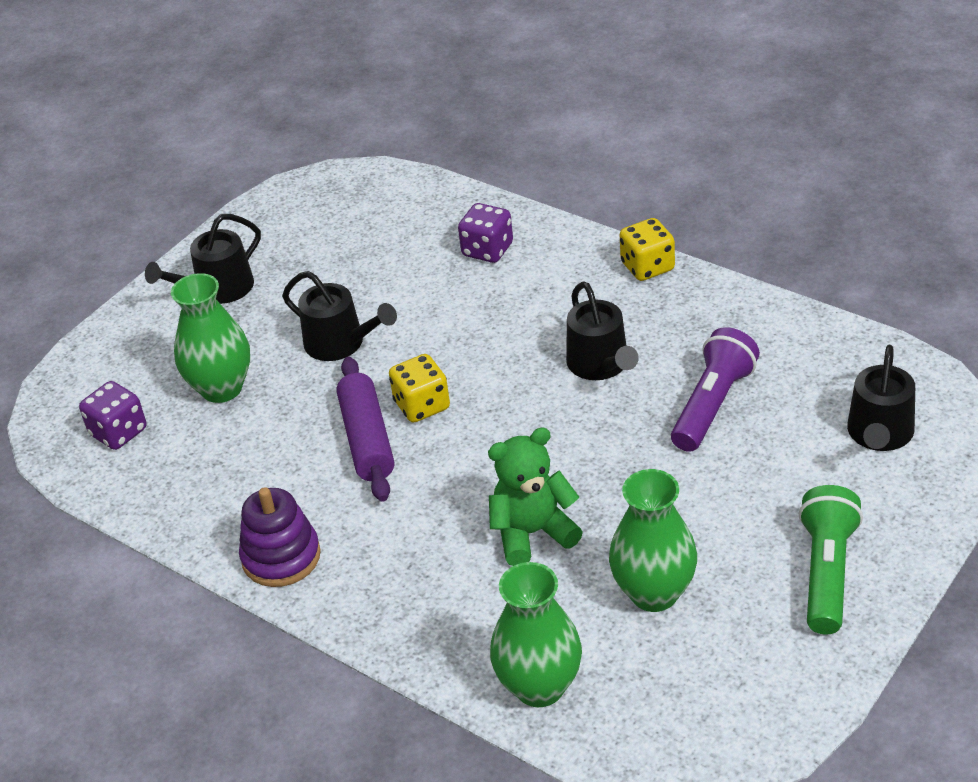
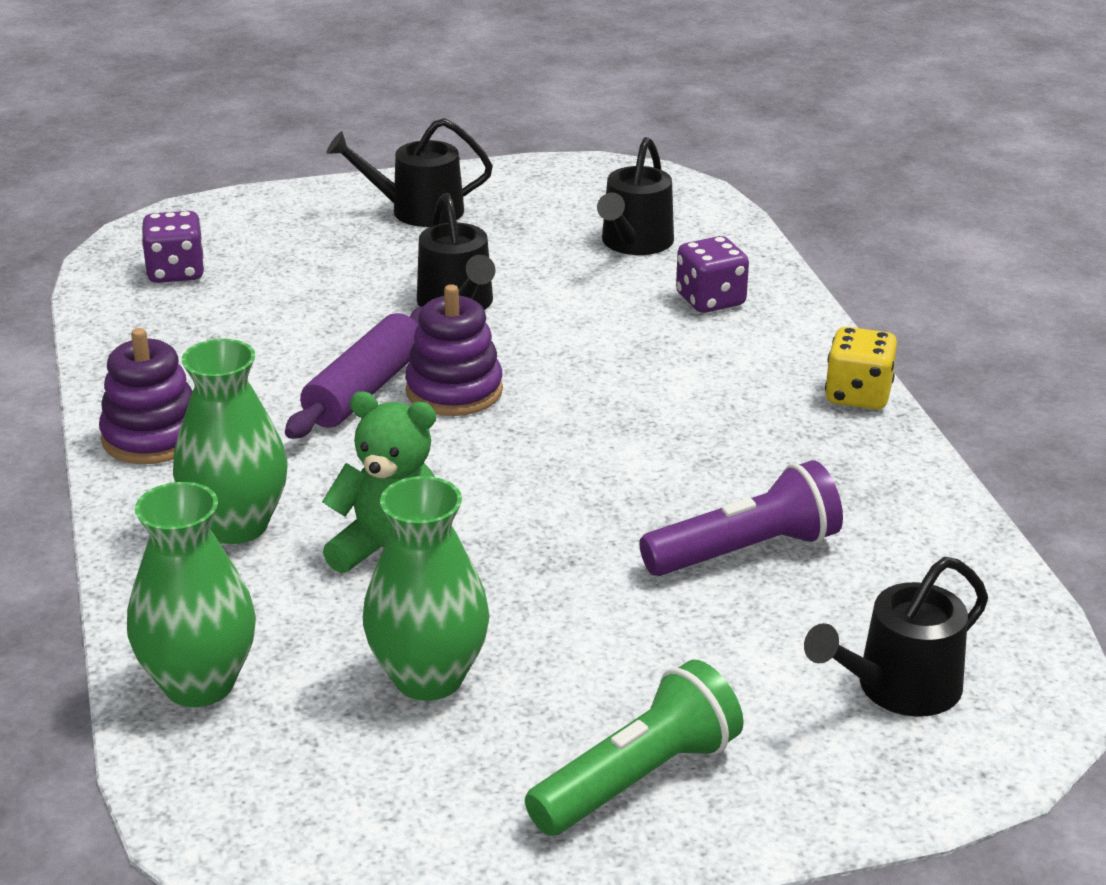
camera: 35 degrees right, 10 degrees down
green vase [171,273,250,403] -> green vase moved to [173,339,287,544]
yellow dice [389,354,450,423] -> purple stacking toy [405,284,503,416]
black watering can [566,281,639,380] -> black watering can moved to [597,137,674,255]

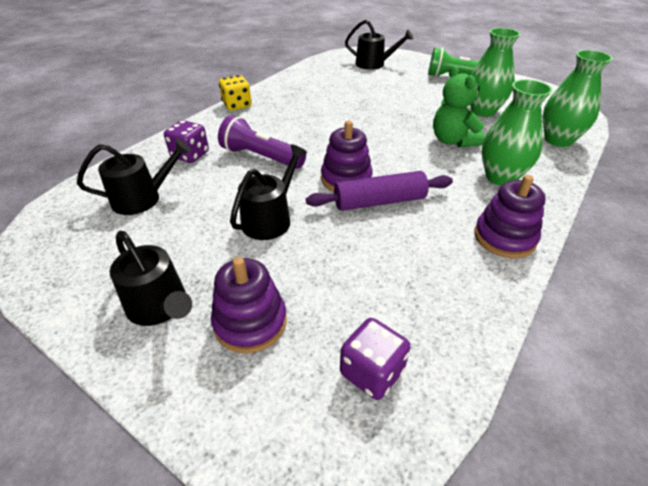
camera: 130 degrees left, 10 degrees up
purple flashlight [639,460,843,576] -> purple flashlight moved to [218,115,306,169]
none -> purple stacking toy [211,257,287,353]

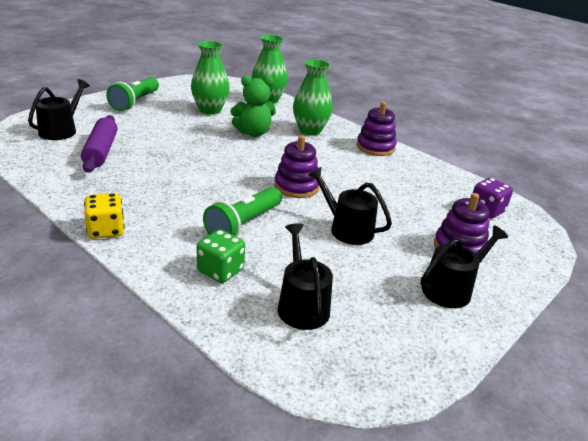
camera: 85 degrees left, 10 degrees down
purple dice [164,120,209,163] -> green dice [197,229,245,283]
purple flashlight [218,115,306,169] -> green flashlight [203,187,282,237]
purple rolling pin [306,171,453,211] -> purple rolling pin moved to [81,115,118,173]

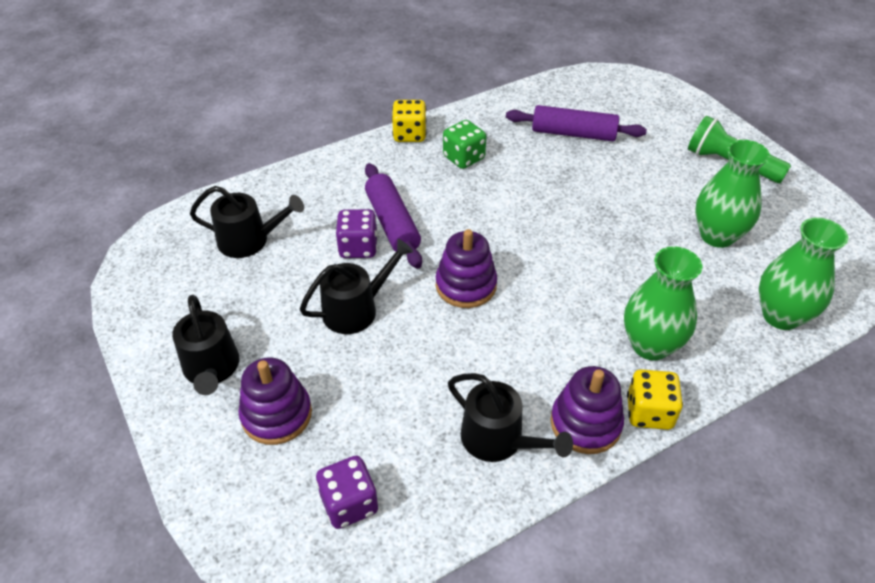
camera: 110 degrees right, 15 degrees up
black watering can [28,79,90,140] -> black watering can moved to [448,373,573,462]
green dice [197,229,245,283] -> green dice moved to [443,120,486,169]
green flashlight [203,187,282,237] -> purple rolling pin [365,163,422,269]
green teddy bear [230,76,276,137] -> none
none -> purple dice [336,209,378,258]
none -> yellow dice [627,369,683,430]

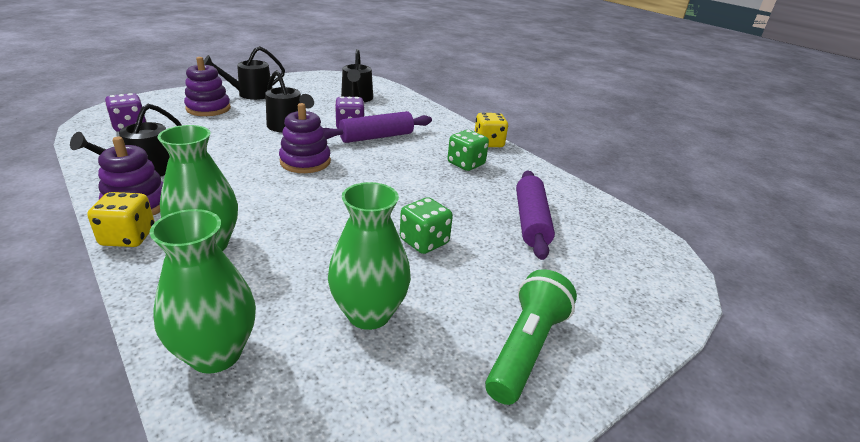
camera: 80 degrees right, 15 degrees down
none -> green dice [400,197,453,254]

